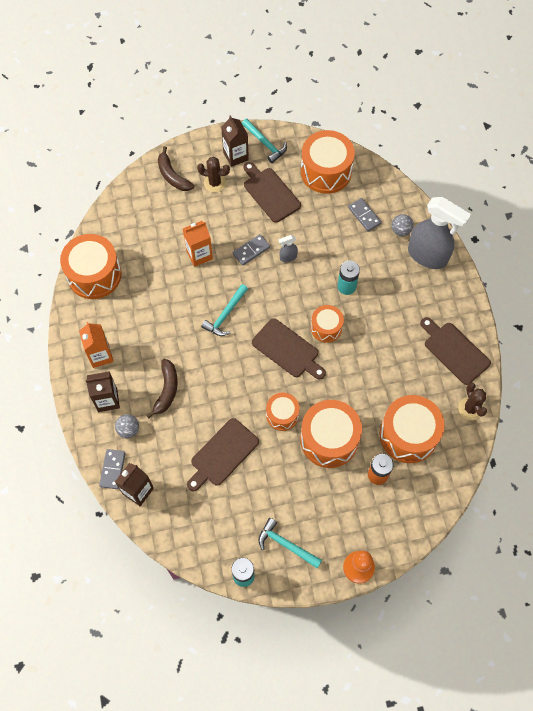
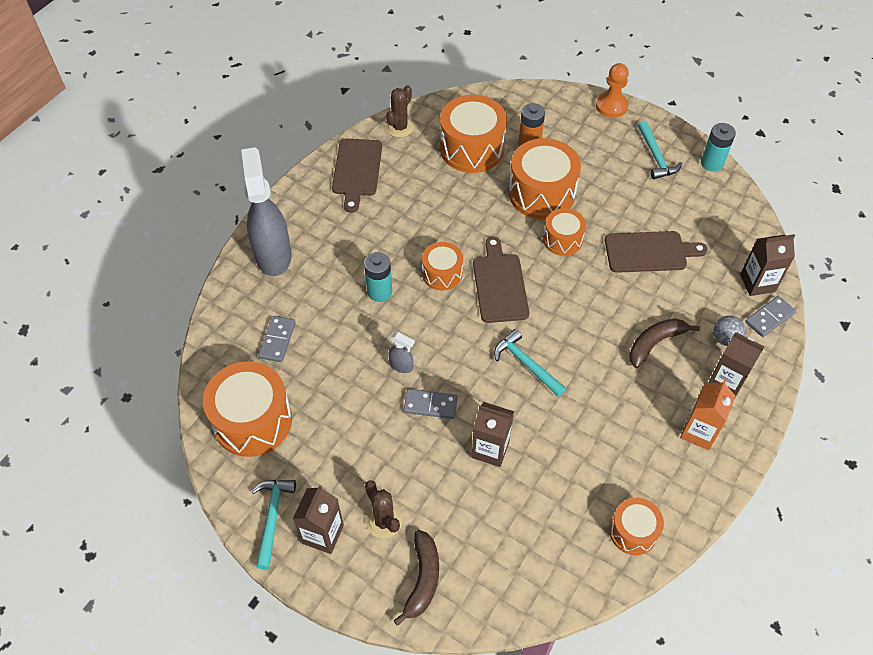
camera: 135 degrees left, 10 degrees down
orange drum [60,234,122,299] -> orange drum [609,497,664,555], size x0.57
orange carton [183,221,213,267] -> brown carton [472,402,514,467]
turquoise hammer [201,284,248,336] -> turquoise hammer turned 120 degrees counterclockwise [494,329,566,397]
brown cutting board [244,162,301,223] -> none
grey ball [392,214,414,236] -> none

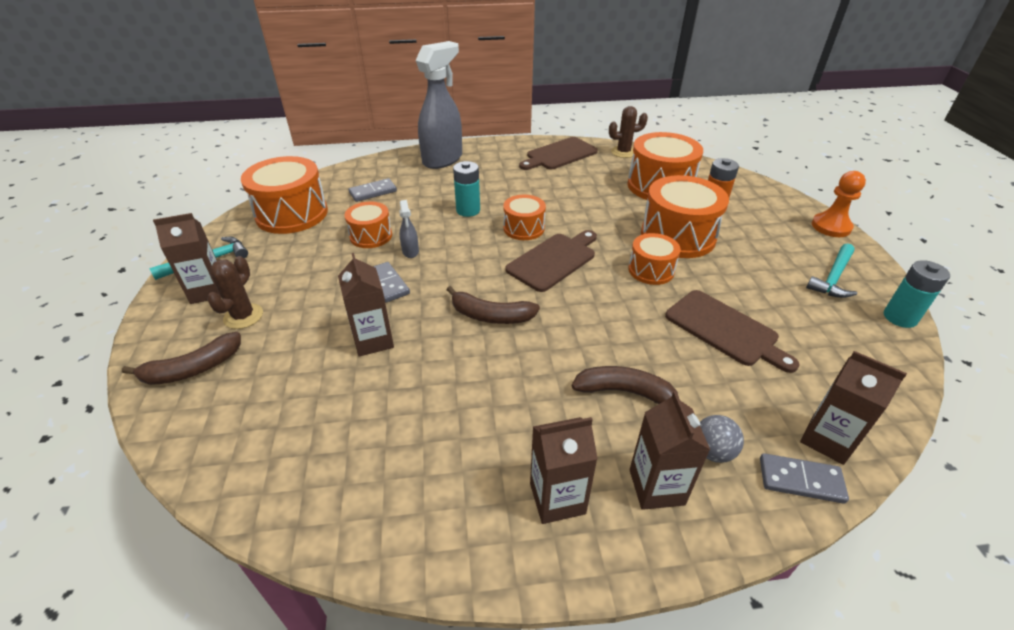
camera: 50 degrees right, 15 degrees down
turquoise hammer [494,329,566,397] -> brown banana [447,286,540,324]
orange drum [609,497,664,555] -> orange drum moved to [344,201,392,248]
orange carton [680,380,735,450] -> brown carton [530,417,598,524]

